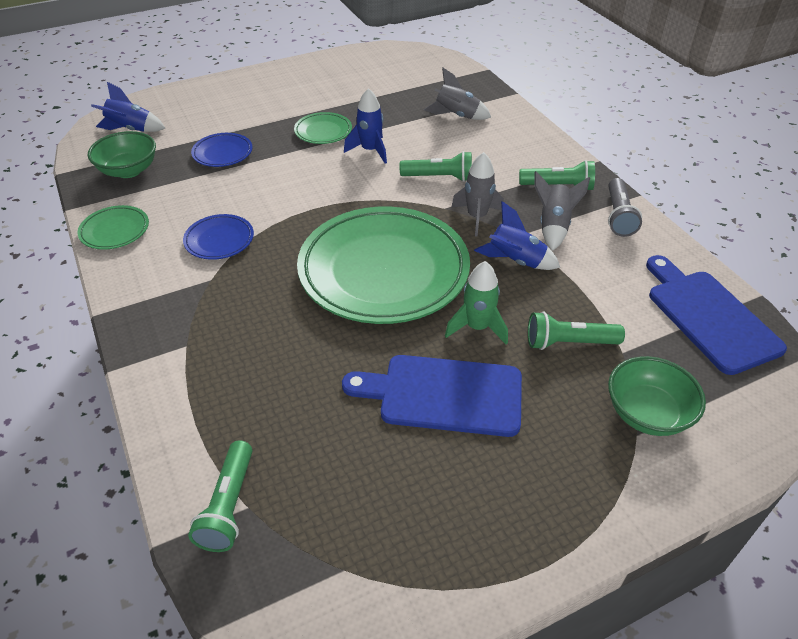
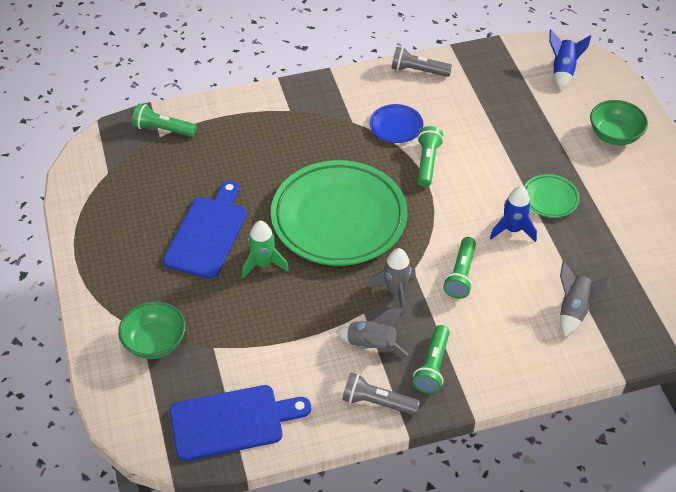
camera: 100 degrees right, 5 degrees up
green plate [77,205,149,250] -> grey flashlight [391,47,452,77]
green bowl [88,131,156,178] -> green bowl moved to [590,100,648,145]
blue plate [191,133,252,167] -> none
blue rocket [474,201,560,270] -> none
green flashlight [528,312,625,350] -> green flashlight moved to [418,126,444,187]

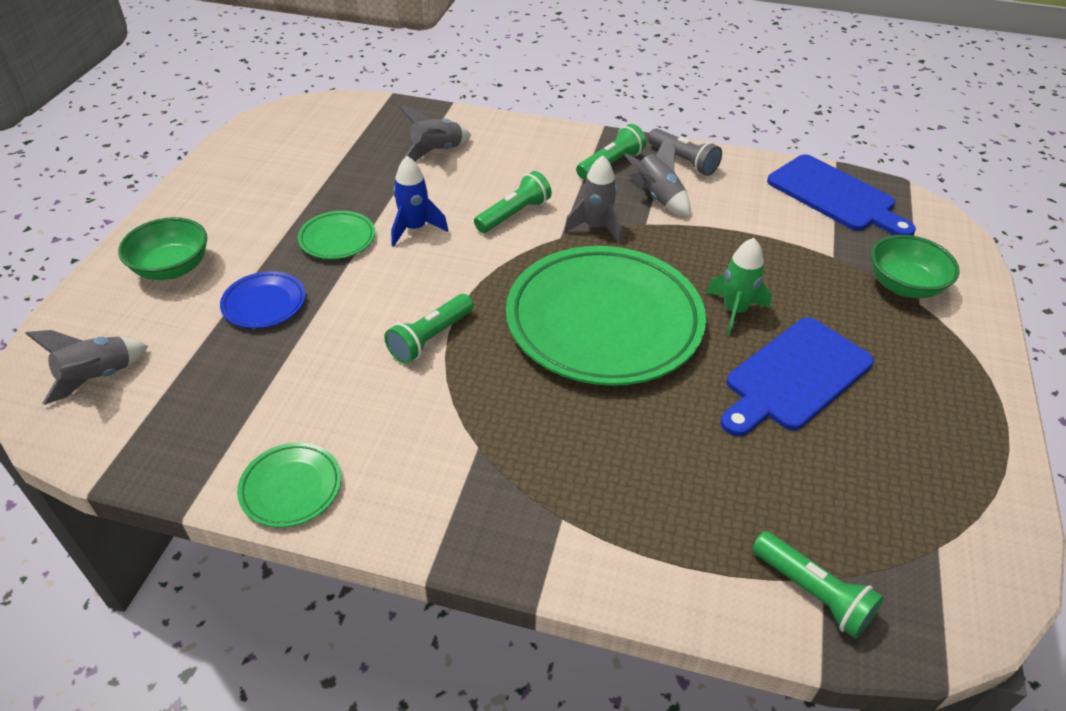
camera: 150 degrees left, 5 degrees down
blue cutting board [170,385,311,461] -> blue cutting board turned 150 degrees counterclockwise [767,154,916,236]
blue plate [369,104,423,143] -> blue plate moved to [220,271,306,329]
grey flashlight [391,47,452,77] -> green plate [237,442,341,527]
blue rocket [549,30,591,91] -> grey rocket [25,330,148,405]

